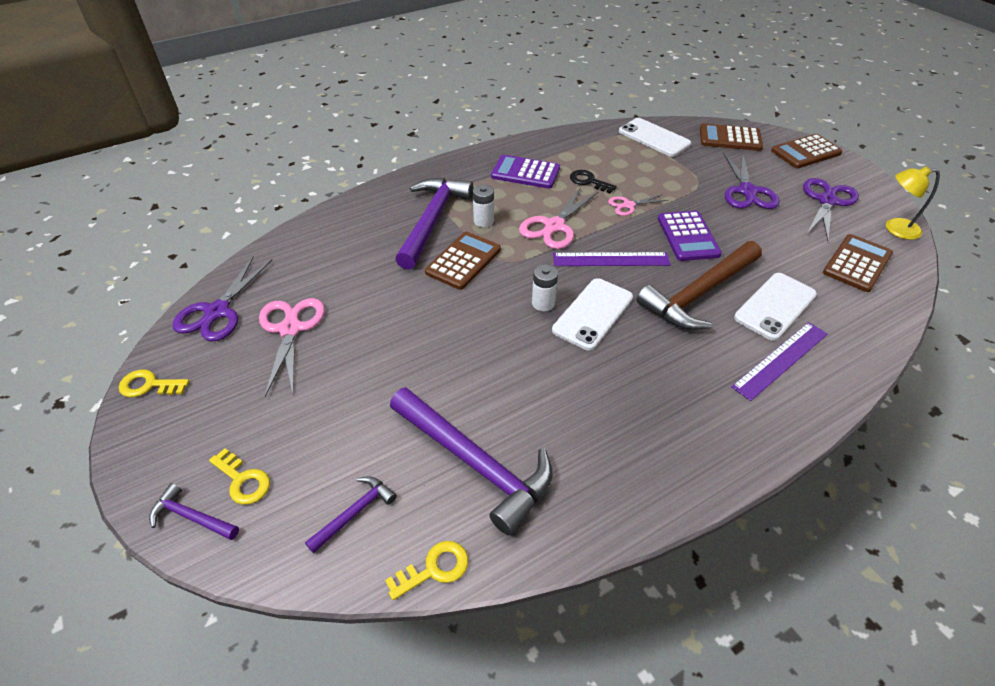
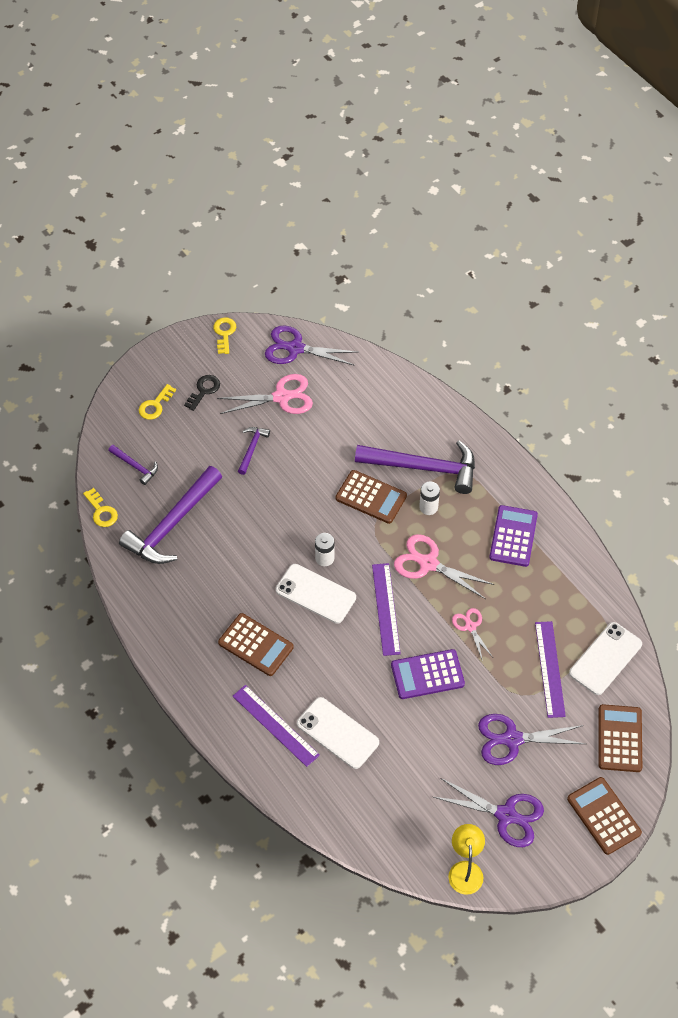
camera: 85 degrees right, 10 degrees up
purple hammer [149,483,239,540] -> purple hammer moved to [238,427,270,475]
black key [570,170,617,193] -> black key moved to [184,375,220,411]
brown hammer [636,241,762,330] -> none
brown calculator [823,234,893,292] -> brown calculator moved to [218,613,294,676]
none -> purple ruler [535,621,566,718]

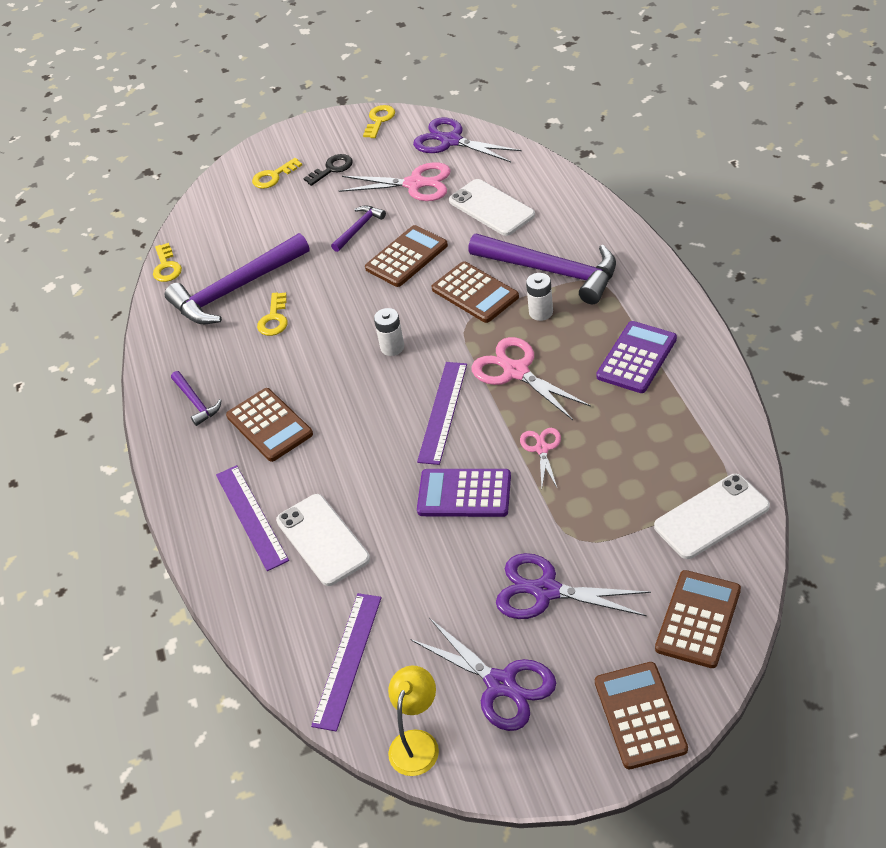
camera: 25 degrees right, 10 degrees down
purple hammer [108,445,158,485] -> purple hammer moved to [171,371,222,426]
white phone [276,564,356,624] -> white phone moved to [449,179,535,236]
purple ruler [535,621,566,718] -> purple ruler moved to [311,593,382,732]
none -> yellow key [257,292,288,336]
none -> brown calculator [365,225,448,287]

